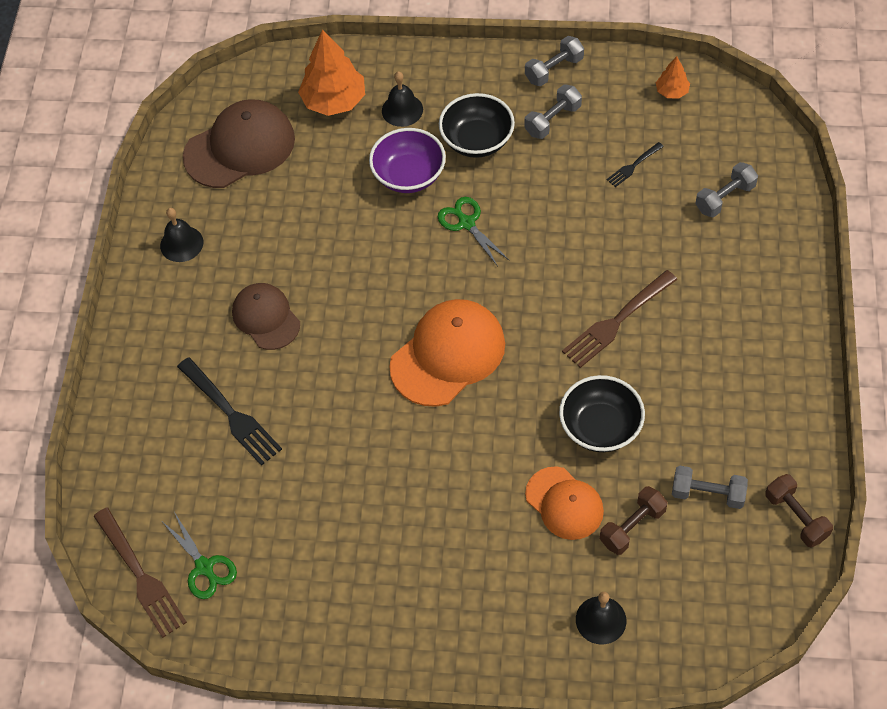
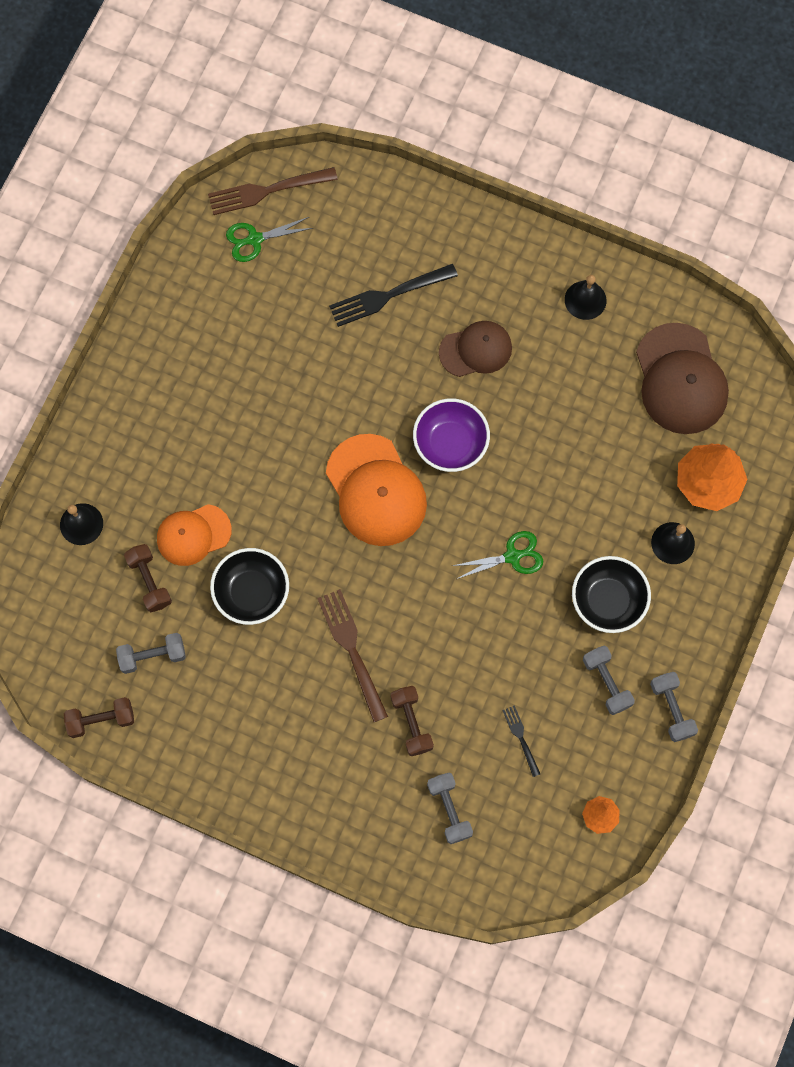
camera: 105 degrees right, 15 degrees up
purple bowl [369,128,446,193] -> purple bowl moved to [413,398,490,472]
grey dumbbell [672,466,748,509] -> grey dumbbell turned 45 degrees clockwise [116,633,186,674]
none -> brown dumbbell [391,686,434,756]

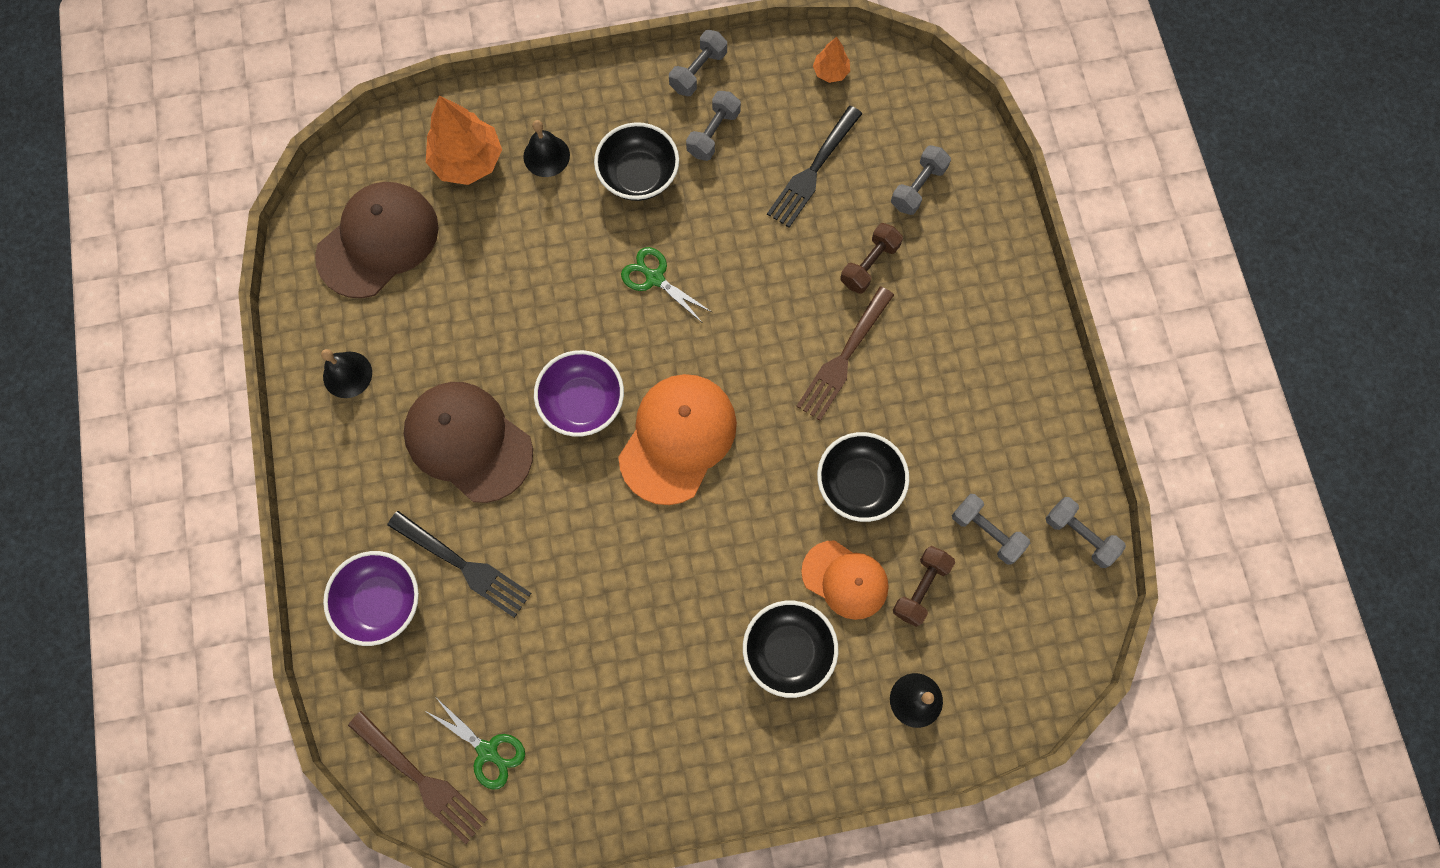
camera: 125 degrees left, 0 degrees up
brown dumbbell [64,697,134,738] -> grey dumbbell [1045,497,1126,568]
brown cap [439,321,512,377] -> brown cap [404,382,533,503], size x1.57
black fork [502,705,540,777] -> black fork [767,106,862,228], size x1.92
none -> purple bowl [323,551,419,646]
none -> black bowl [743,601,838,698]

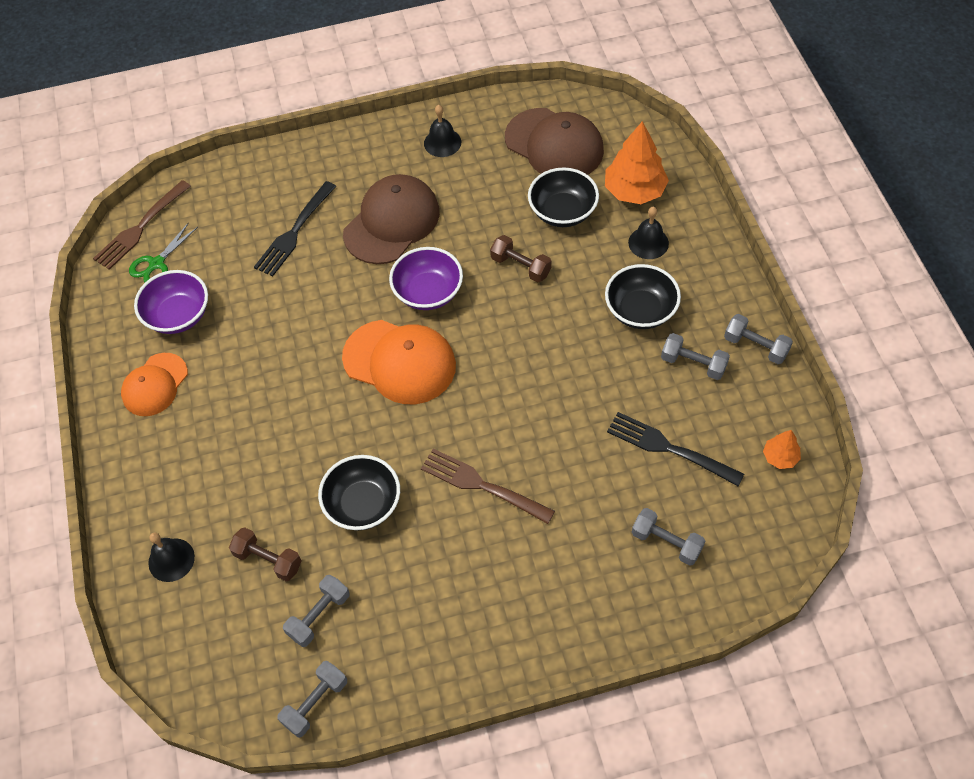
camera: 90 degrees right, 15 degrees down
purple bowl [323,551,419,646] -> purple bowl moved to [134,270,208,334]
green scissors [621,247,713,322] -> none
black bowl [743,601,838,698] -> black bowl moved to [528,167,599,227]
orange cap [801,540,889,620] -> orange cap moved to [121,353,188,416]
brown dumbbell [840,223,903,294] -> brown dumbbell moved to [490,235,552,283]

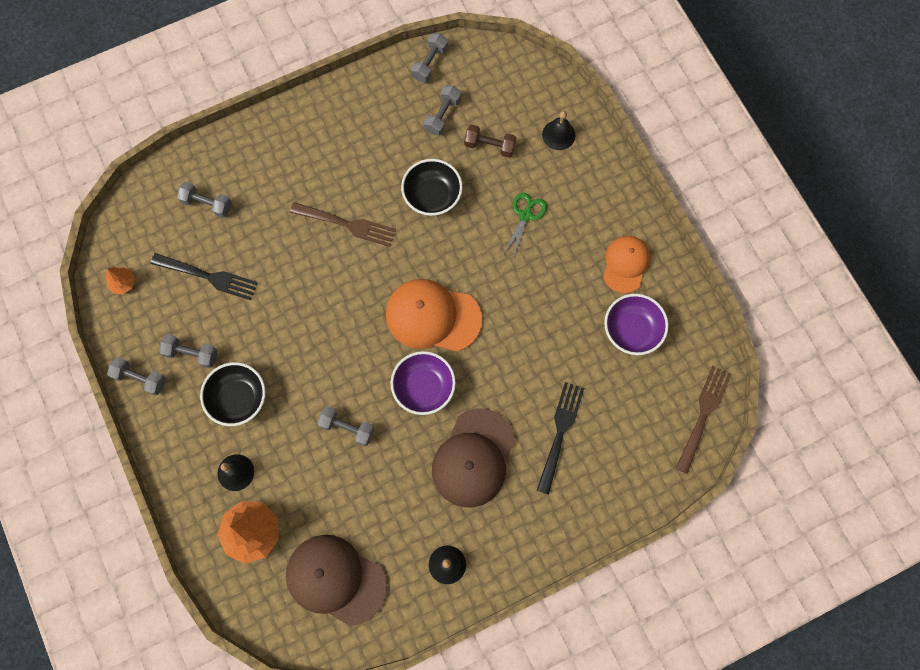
camera: 165 degrees right, 15 degrees up
green scissors [129,222,198,283] -> green scissors moved to [504,193,547,259]
brown dumbbell [490,235,552,283] -> grey dumbbell [317,406,375,446]
black bowl [528,167,599,227] -> none

